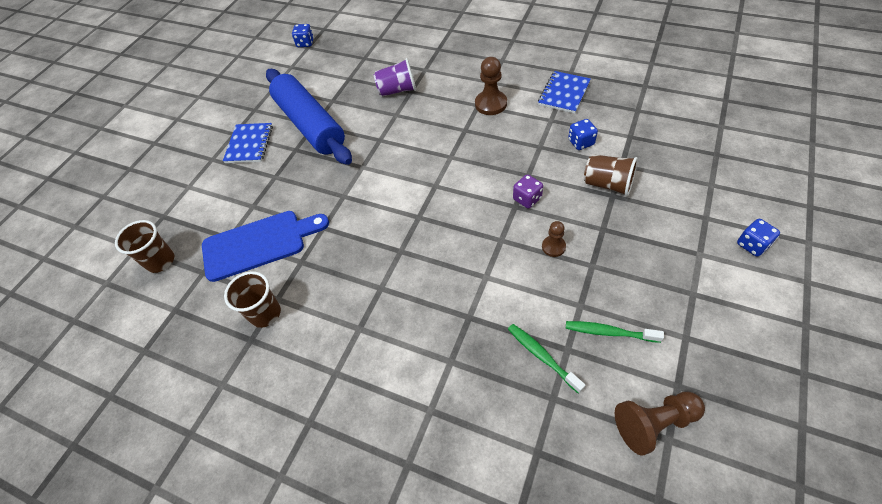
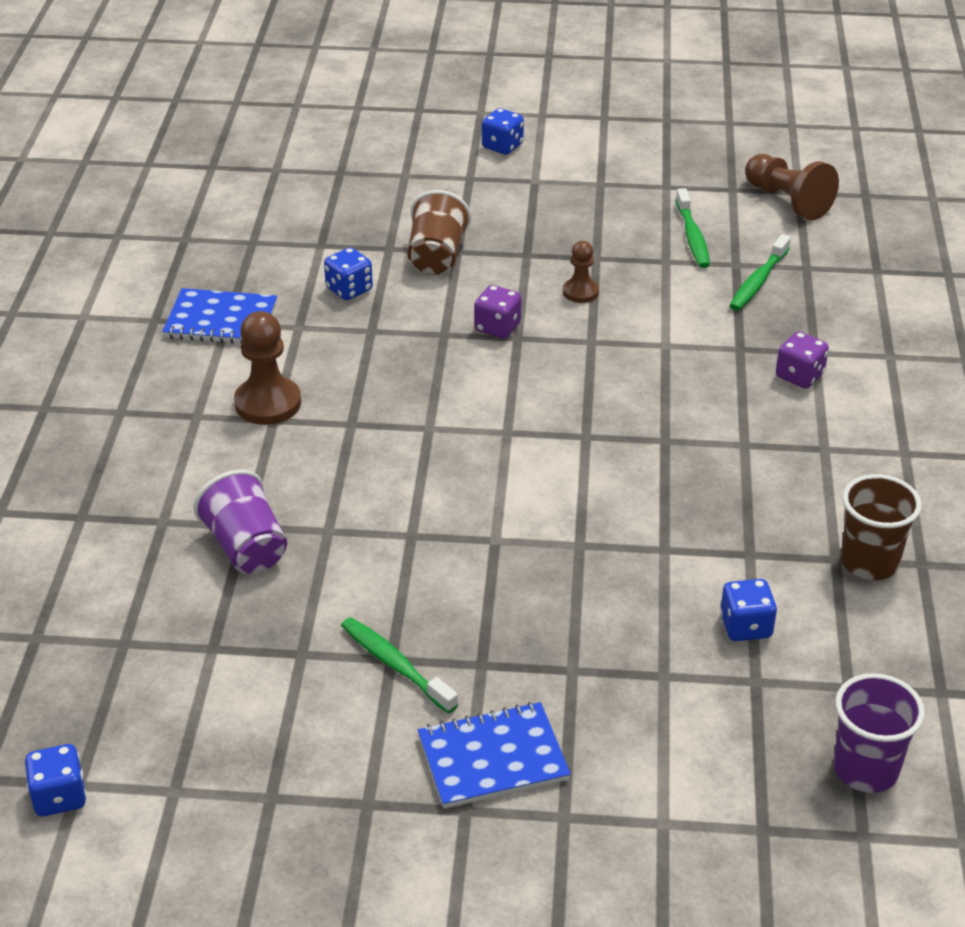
camera: 115 degrees left, 15 degrees down
brown cup [115,220,174,273] -> purple cup [834,673,925,793]
blue cutting board [202,211,329,282] -> blue dice [720,579,777,641]
blue rolling pin [266,69,352,165] -> green toothbrush [341,617,458,714]
none -> purple dice [776,332,829,388]

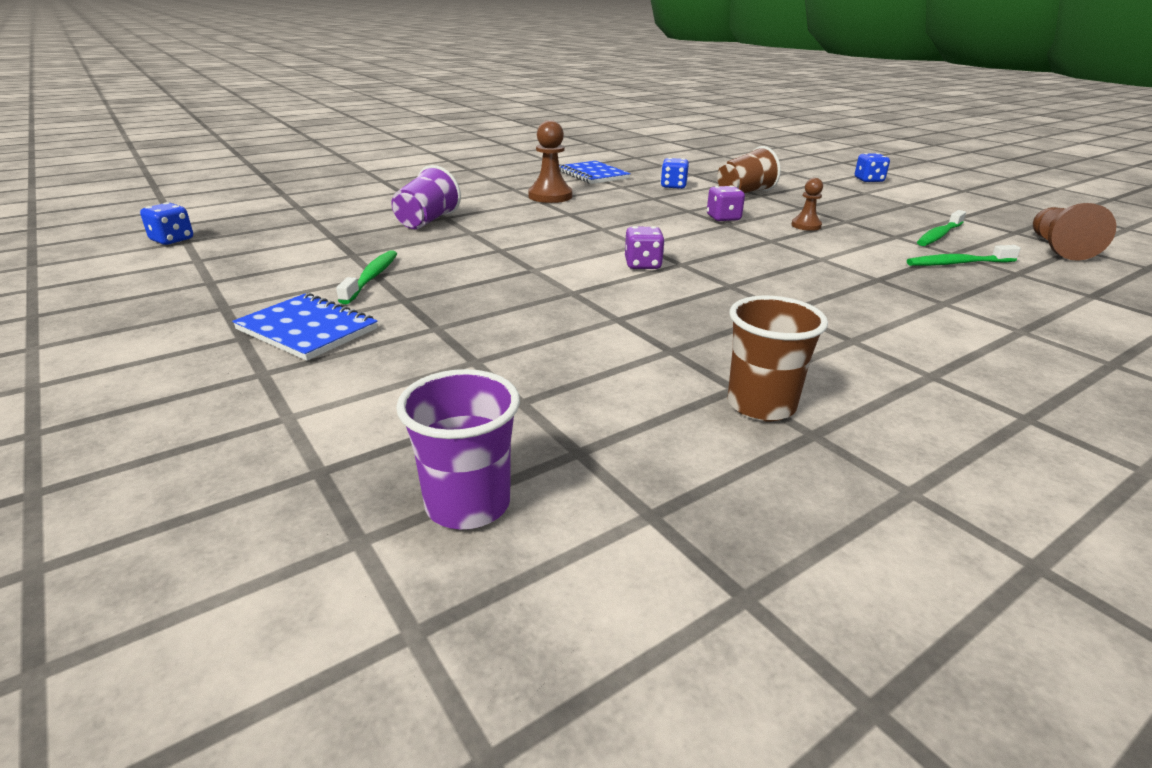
camera: 50 degrees right, 10 degrees down
blue dice [720,579,777,641] -> none
purple dice [776,332,829,388] -> purple dice moved to [625,226,665,269]

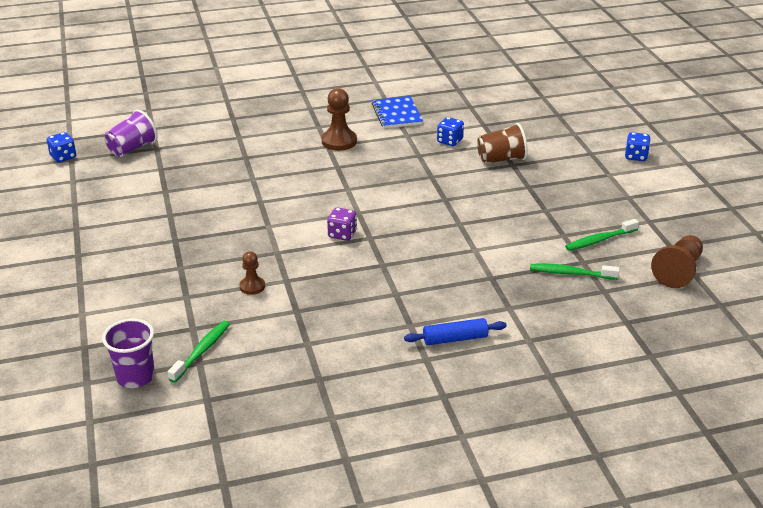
camera: 20 degrees right, 5 degrees up
blue notebook [232,293,378,361] -> none
green toothbrush [336,250,397,304] -> green toothbrush moved to [168,321,230,383]
purple cup [392,165,461,229] -> purple cup moved to [105,110,158,157]
purple dice [707,185,745,221] -> none
brown cup [728,296,828,421] -> none
brown pawn [791,178,823,231] -> brown pawn moved to [239,251,265,295]
none -> blue rolling pin [404,318,507,345]

